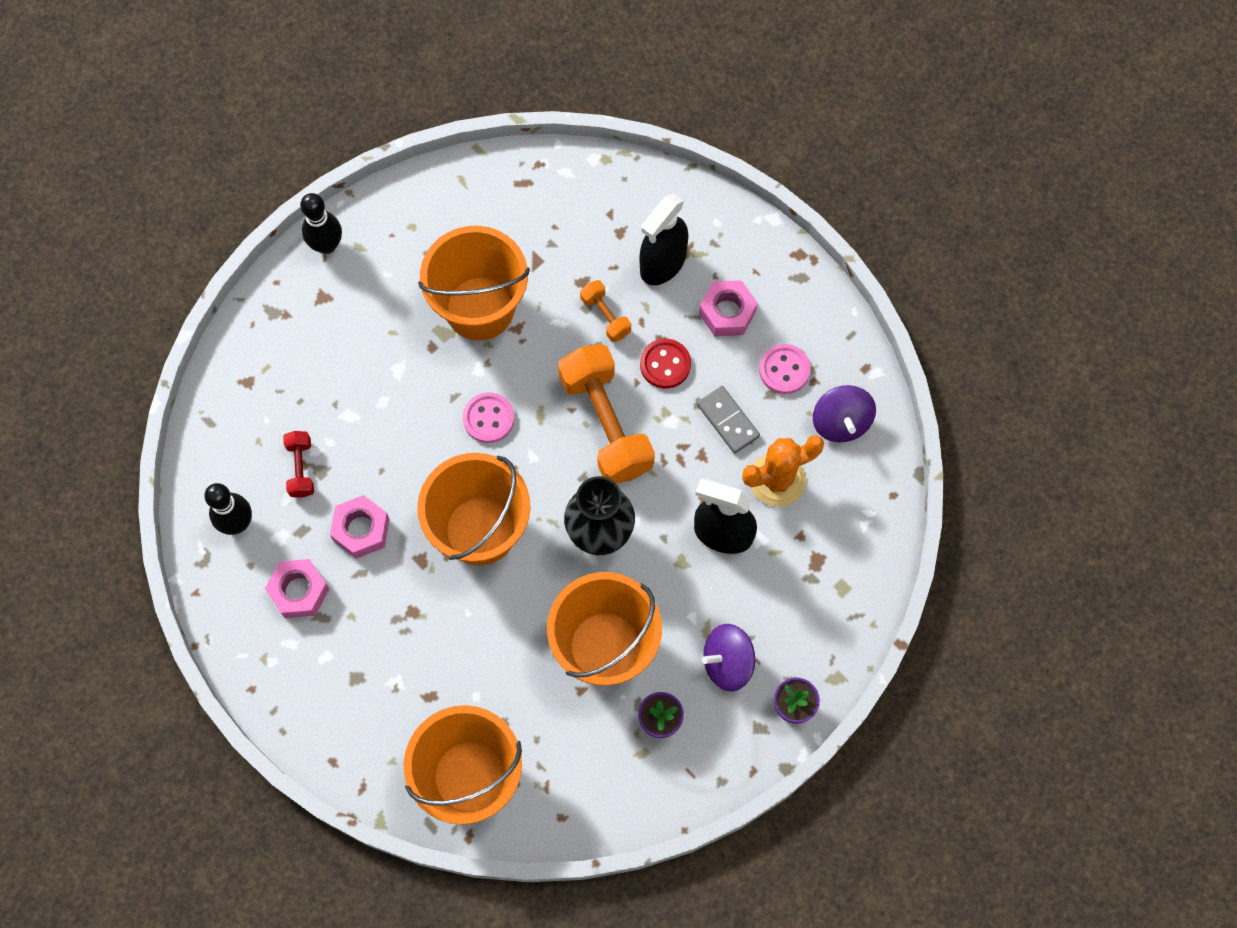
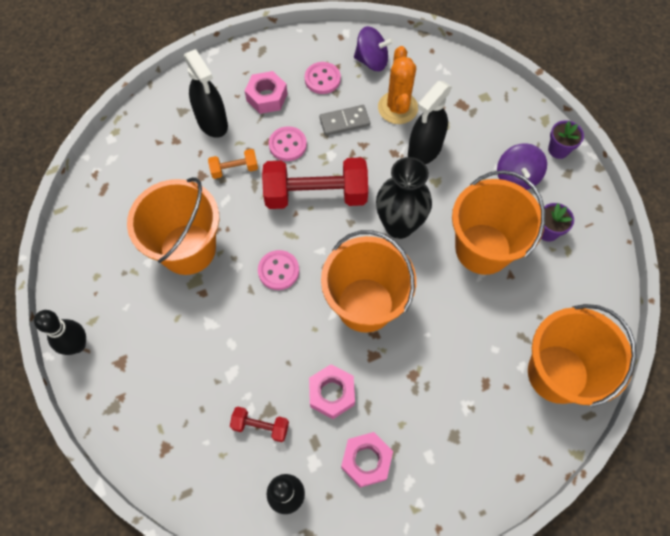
camera: 70 degrees left, 5 degrees down
orange dumbbell [558,344,655,484] -> red dumbbell [262,157,368,209]
red button [640,339,691,389] -> pink button [269,126,307,161]

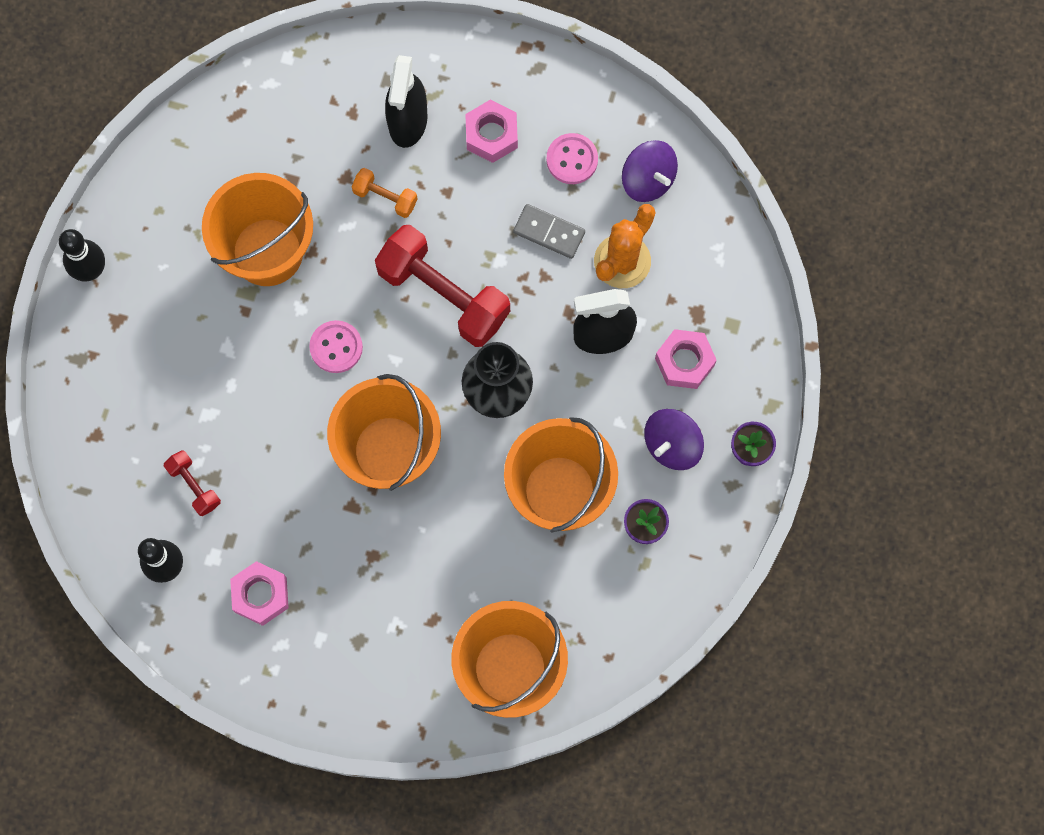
camera: 40 degrees right, 10 degrees up
pink button [269,126,307,161] -> none
pink nut [309,364,355,419] -> pink nut moved to [655,329,717,389]

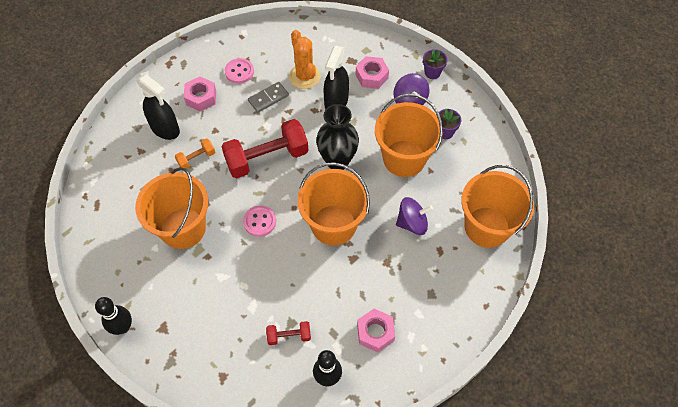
camera: 60 degrees left, 15 degrees down
purple spinning top [622,140,678,202] -> purple spinning top moved to [396,197,433,235]

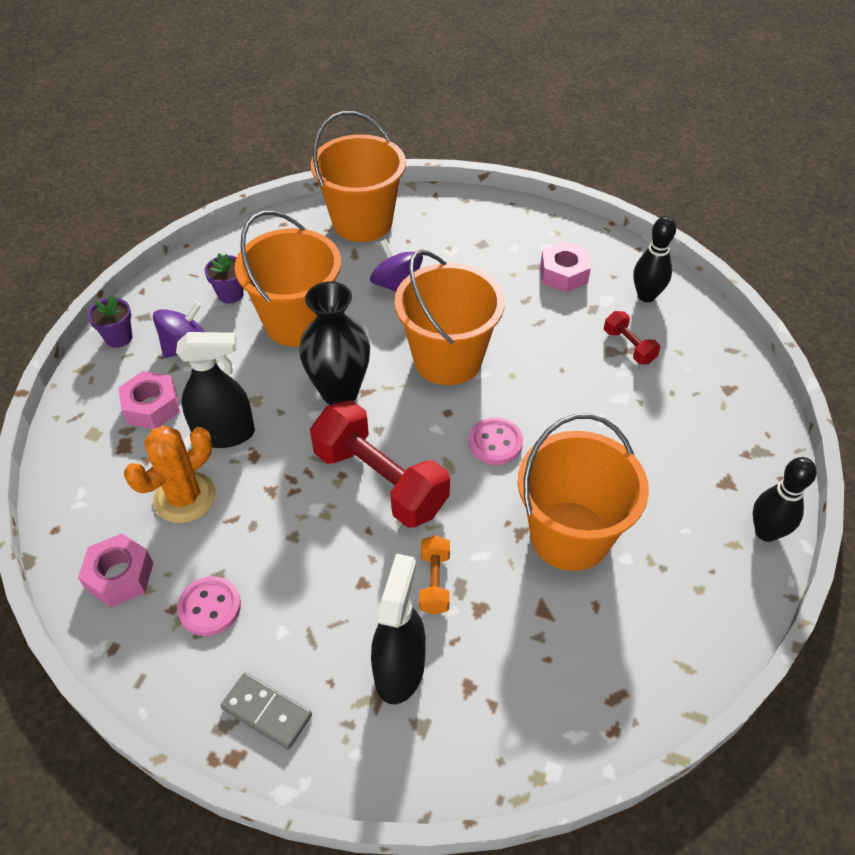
camera: 115 degrees left, 10 degrees down
orange dumbbell [175,139,215,169] -> orange dumbbell turned 60 degrees clockwise [419,536,450,614]
pink nut [184,77,216,112] -> pink nut moved to [78,534,153,607]
grey domino [248,82,289,113] -> grey domino moved to [220,672,312,750]

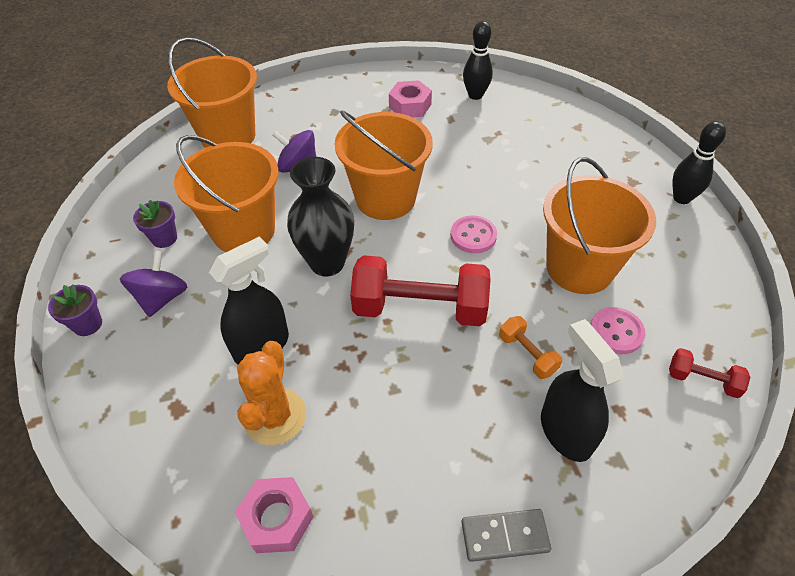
camera: 35 degrees left, 0 degrees up
pink nut [118,371,180,429] -> none
pink button [177,576,241,636] -> pink button moved to [591,307,646,354]
red dumbbell [604,311,660,364] -> red dumbbell moved to [669,348,751,398]

